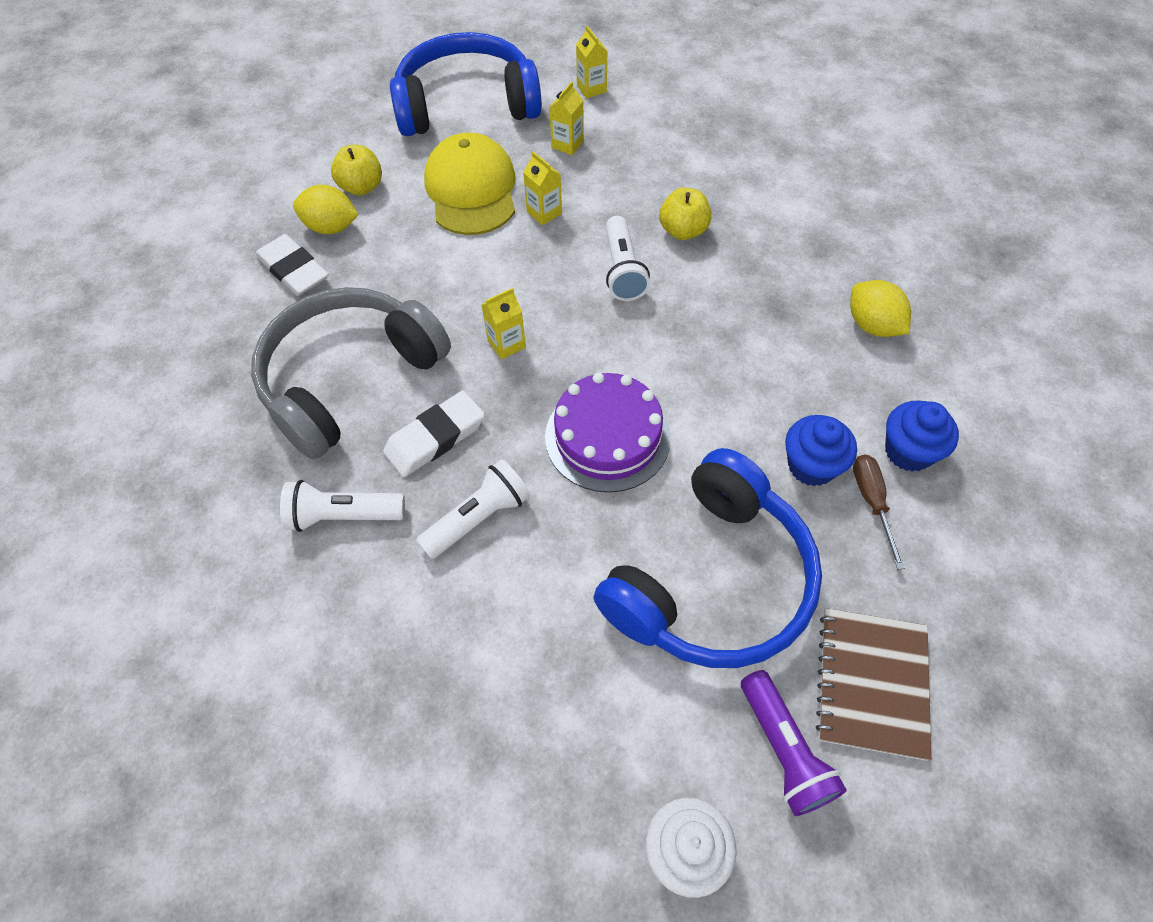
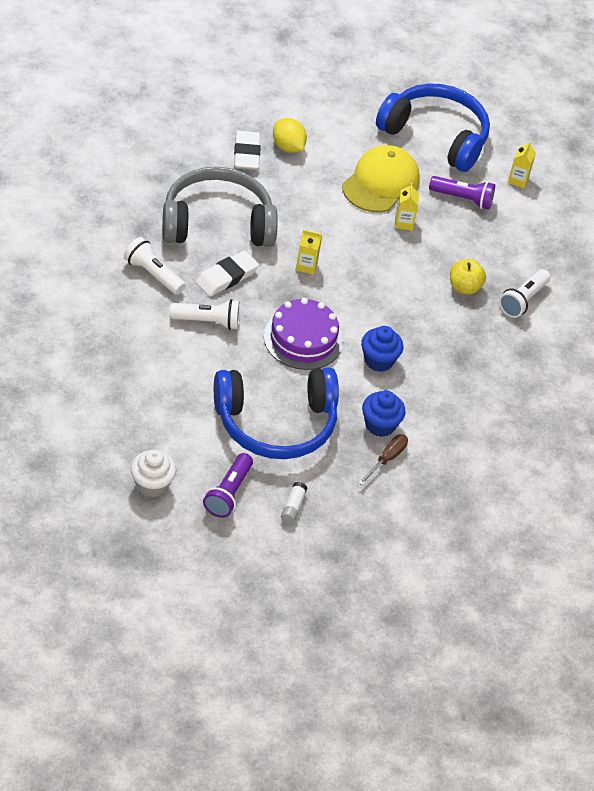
camera: 35 degrees right, 10 degrees down
yellow apple [331,145,382,195] -> none
white eraser [383,391,485,477] -> white eraser turned 45 degrees counterclockwise [195,251,259,297]
yellow carton [549,81,584,155] -> purple flashlight [429,176,495,210]
white flashlight [606,216,650,301] -> white flashlight moved to [499,269,551,318]
brown notebook [816,608,931,761] -> white glue stick [281,482,307,524]
yellow lemon [850,280,911,337] -> none
blue cupcake [885,401,959,472] -> blue cupcake moved to [361,326,403,372]

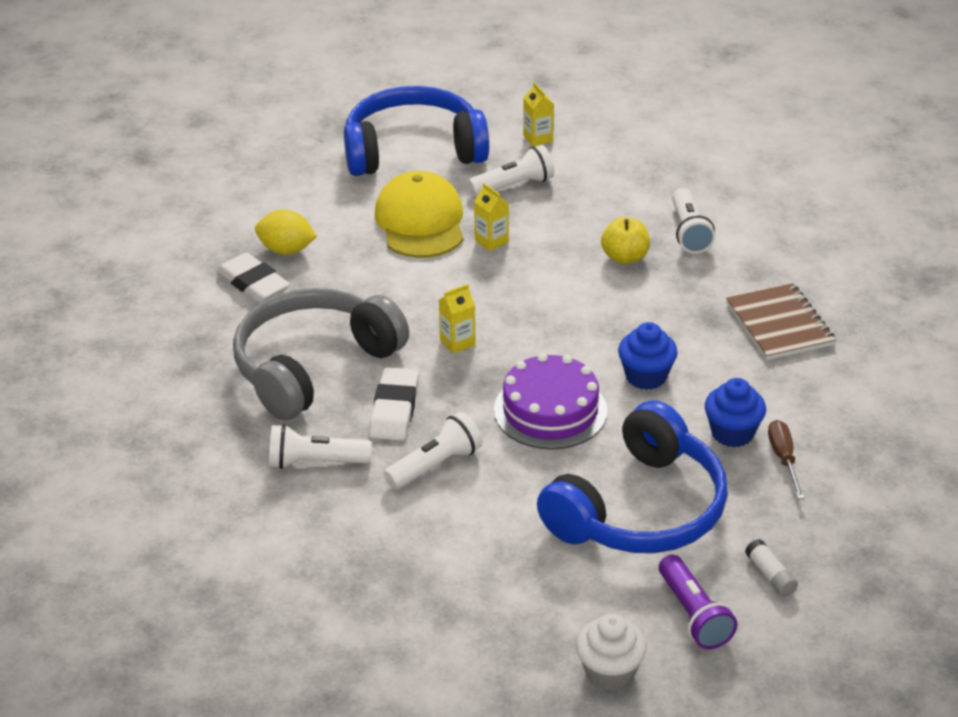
camera: 35 degrees left, 10 degrees down
purple flashlight [429,176,495,210] -> white flashlight [468,145,554,197]
none -> brown notebook [726,283,836,360]

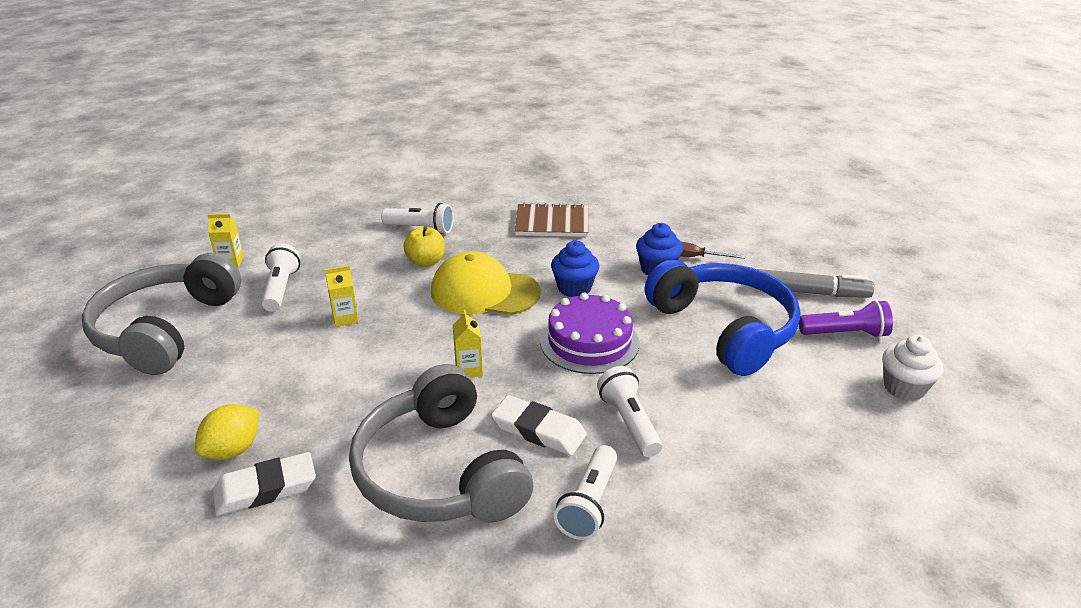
camera: 70 degrees left, 5 degrees down
blue headphones [344,86,489,176] -> grey headphones [81,253,241,375]
yellow cap [375,171,463,258] -> yellow cap moved to [431,252,541,315]
white glue stick [745,539,798,597] -> grey marker [757,269,874,298]

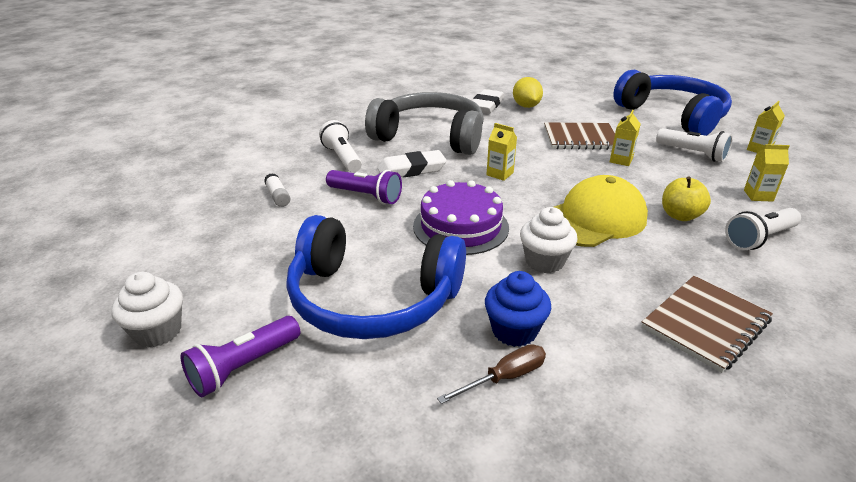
camera: 135 degrees right, 0 degrees up
grey headphones [81,253,241,375] -> blue headphones [613,70,732,136]
blue cupcake [551,241,599,297] -> white cupcake [520,207,577,273]
white flashlight [597,366,662,457] -> purple flashlight [326,170,402,204]
grey marker [757,269,874,298] -> none
none -> white glue stick [264,173,290,207]
none -> brown notebook [544,122,615,150]
none -> yellow carton [744,144,789,202]

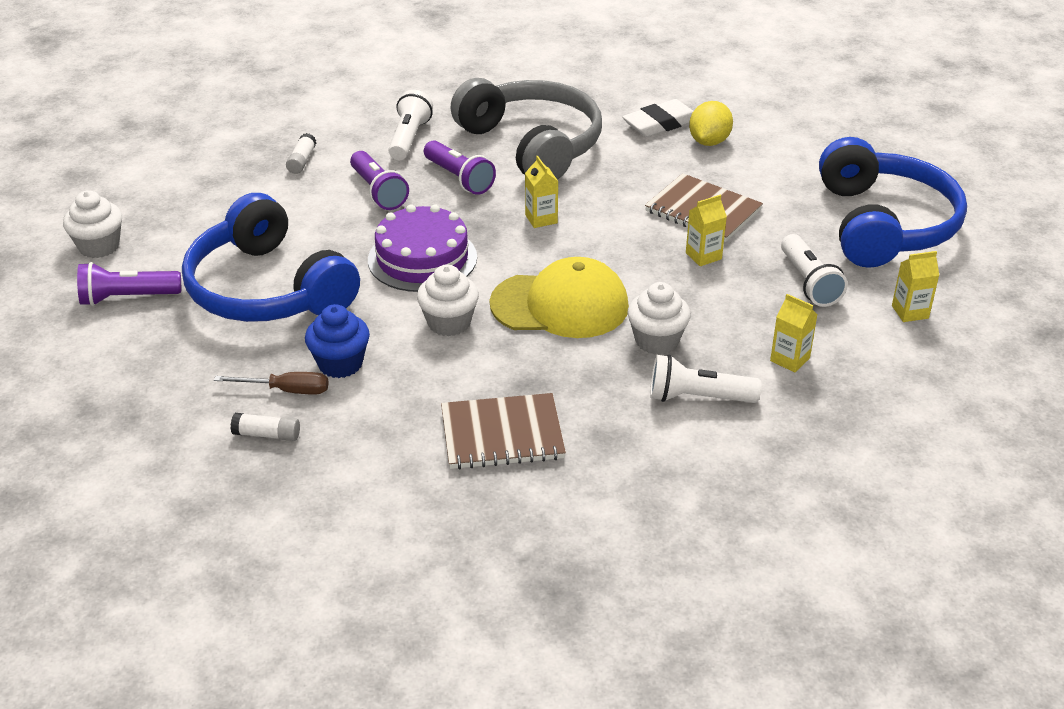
camera: 35 degrees right, 5 degrees up
white eraser [377,150,447,177] -> purple flashlight [424,140,496,195]
yellow apple [662,177,711,221] -> white cupcake [627,282,691,355]
none -> white glue stick [231,413,300,441]

